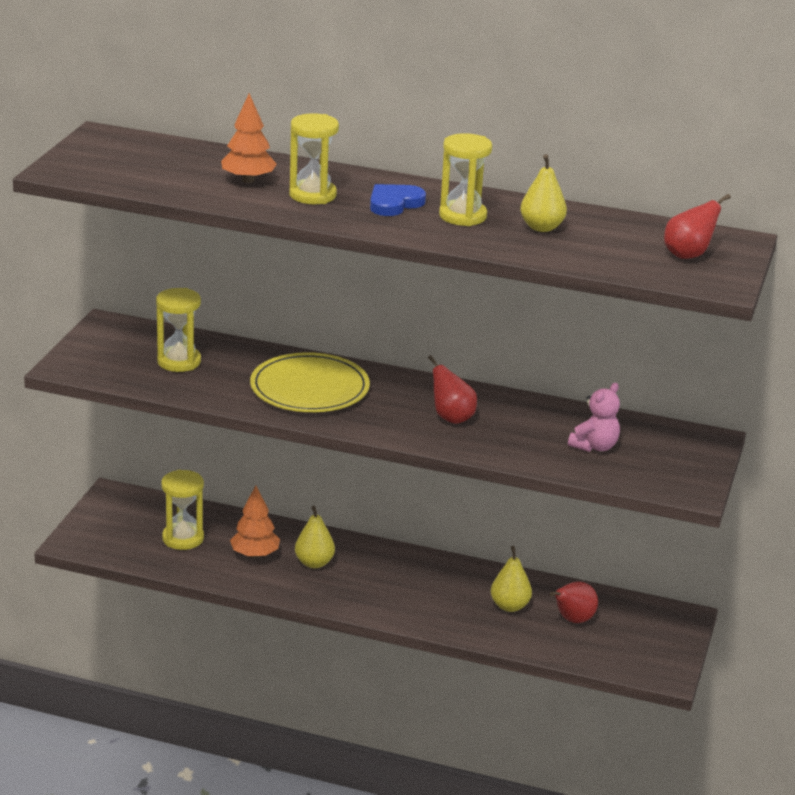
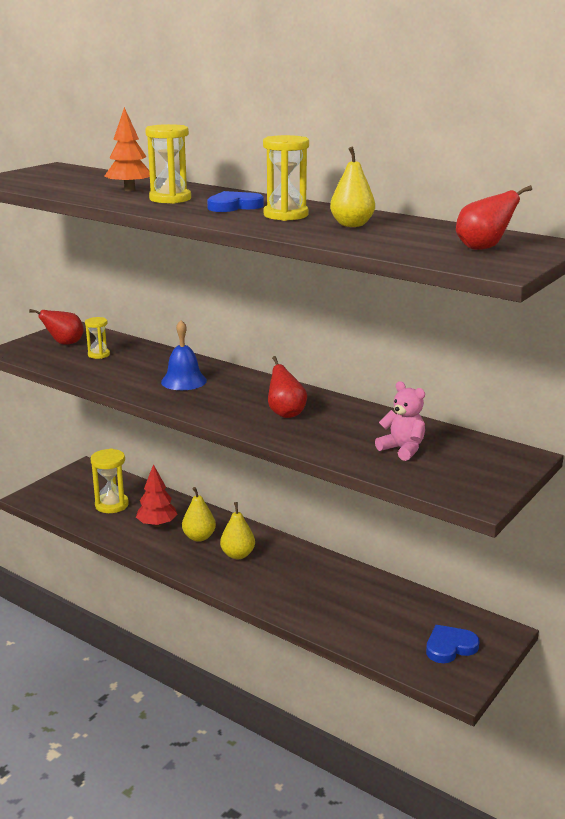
camera: 20 degrees right, 5 degrees down
yellow hourglass [156,288,201,372] -> yellow hourglass [85,317,110,359], size x0.61
orange tree [230,485,280,558] -> red tree [136,464,177,527]
yellow plate [250,352,370,412] -> blue bell [161,320,207,390]
yellow pear [491,546,532,612] -> yellow pear moved to [220,502,255,559]
red pear [550,582,598,623] -> red pear moved to [29,309,84,345]
pink teddy bear [568,383,620,452] -> pink teddy bear turned 105 degrees counterclockwise [375,381,425,461]
none -> blue heart [426,625,479,663]

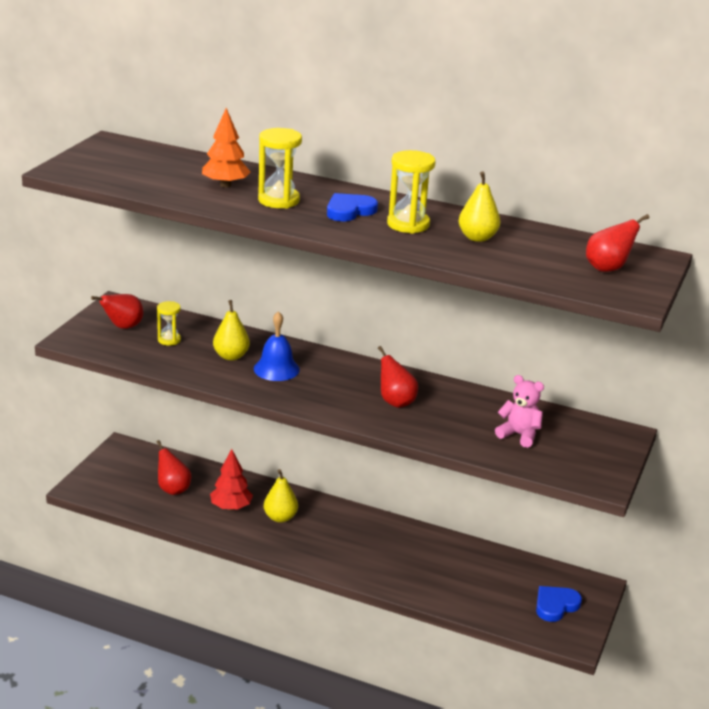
camera: 15 degrees left, 5 degrees up
yellow hourglass [91,448,129,513] -> red pear [157,440,191,495]
yellow pear [220,502,255,559] -> yellow pear moved to [213,300,250,361]

